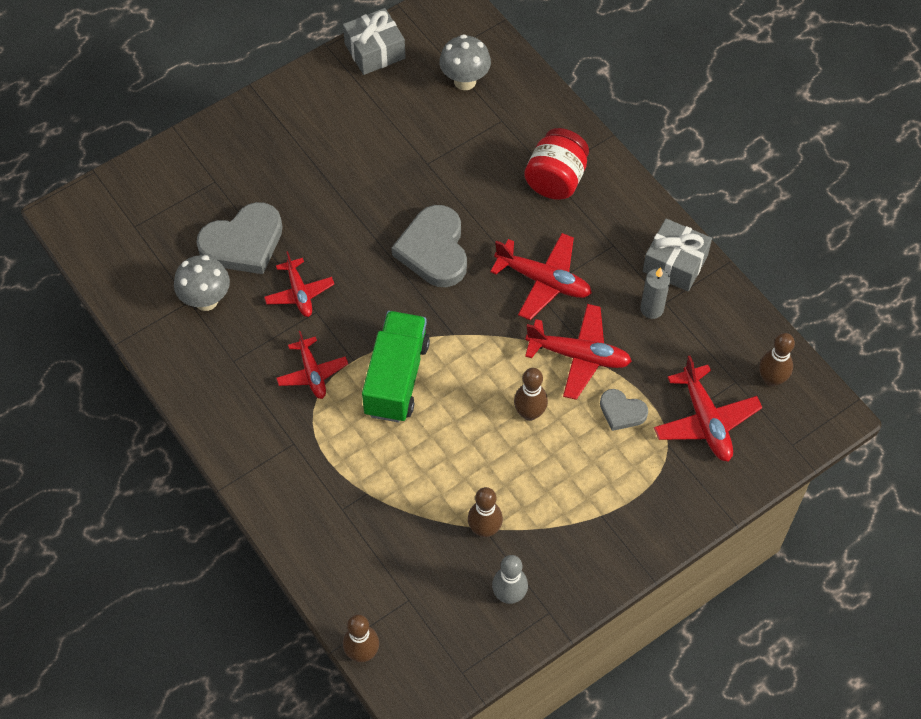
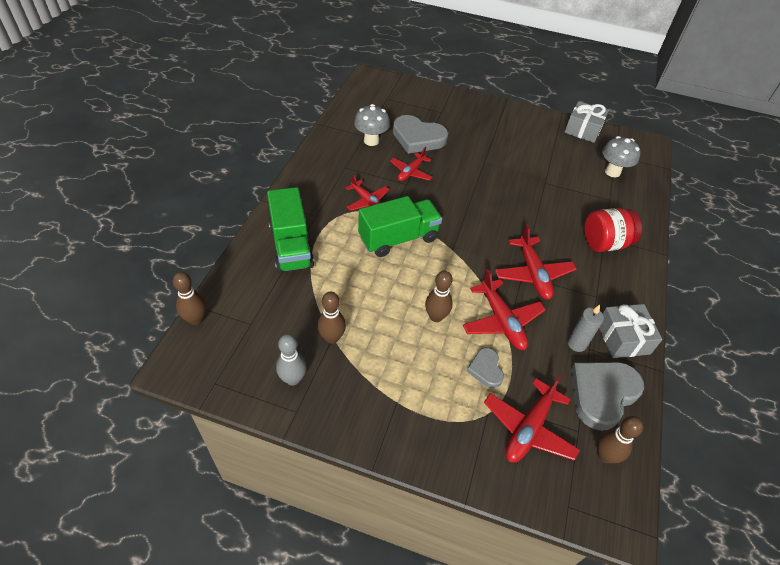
camera: 50 degrees right, 10 degrees down
red plane [276,331,348,399] -> red plane turned 75 degrees counterclockwise [345,175,389,211]
grey heart [392,205,467,287] -> grey heart moved to [571,362,644,431]
none -> green truck [267,187,314,273]

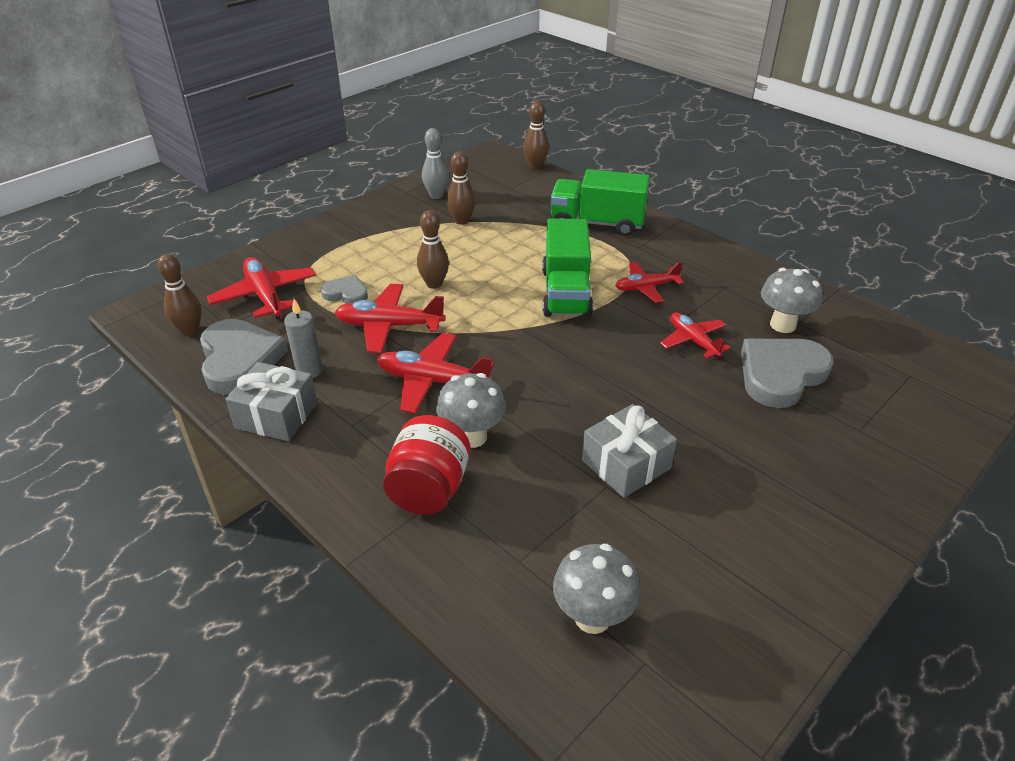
camera: 120 degrees right, 10 degrees down
grey gift [564,101,608,143] -> grey gift moved to [582,404,677,498]
none -> grey mushroom [436,373,506,448]

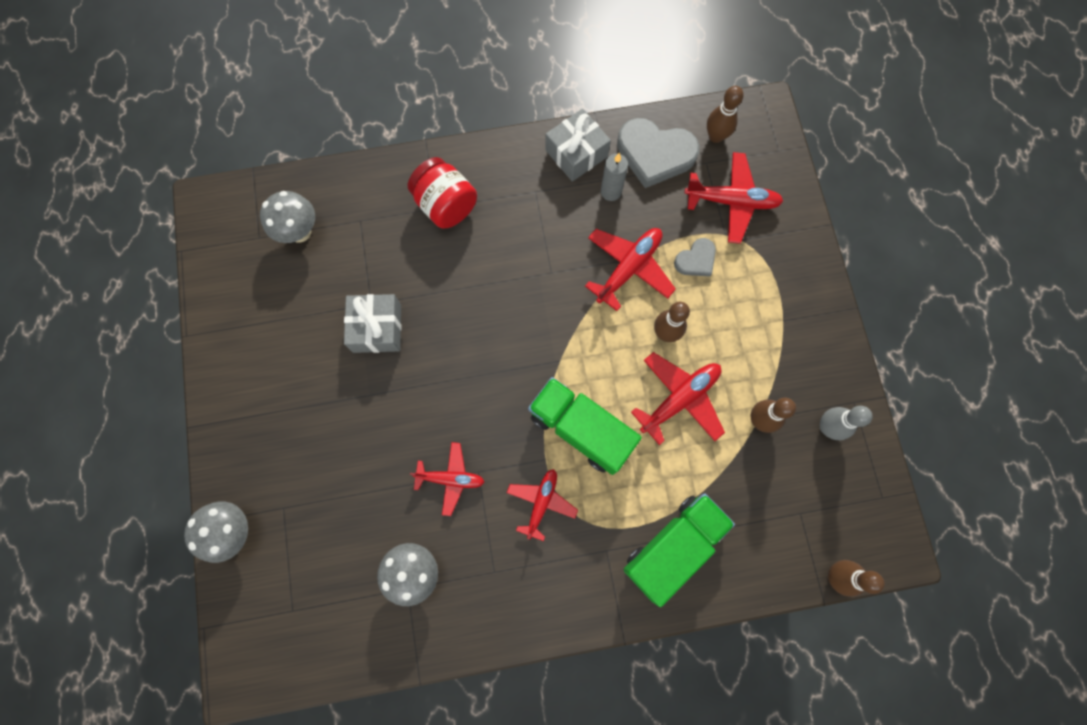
camera: 125 degrees right, 35 degrees up
red plane [377,333,494,414] -> red plane moved to [631,352,725,445]
grey mushroom [436,373,506,448] -> grey mushroom moved to [184,502,248,563]
grey heart [741,339,833,408] -> none

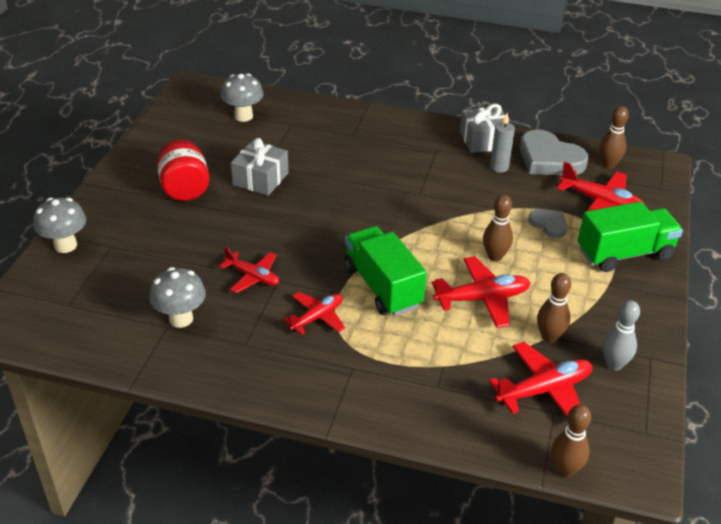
camera: 25 degrees right, 35 degrees down
red jar [408,157,477,228] -> red jar moved to [157,139,209,201]
red plane [585,228,676,311] -> red plane moved to [489,342,592,418]
green truck [623,494,735,607] -> green truck moved to [578,202,683,272]
grey heart [674,238,716,276] -> grey heart turned 120 degrees counterclockwise [528,209,567,238]

